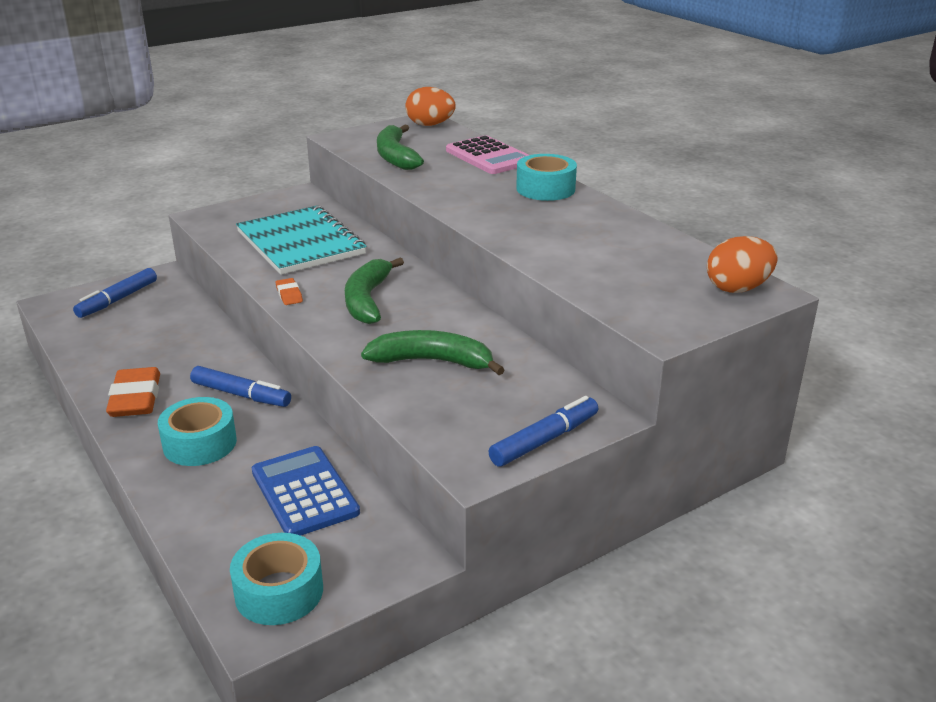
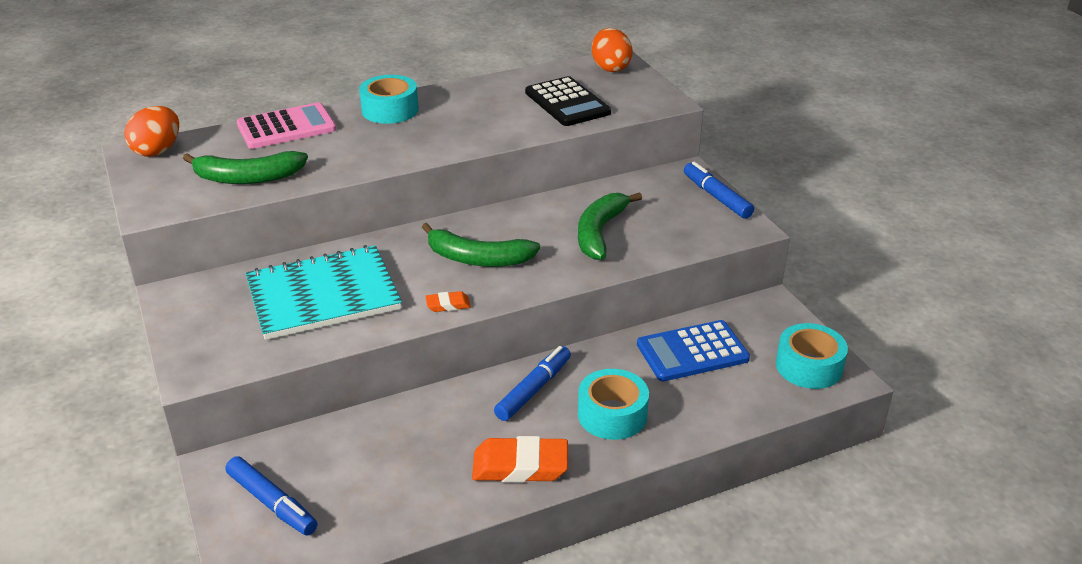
camera: 80 degrees left, 5 degrees up
none -> black calculator [525,76,611,126]

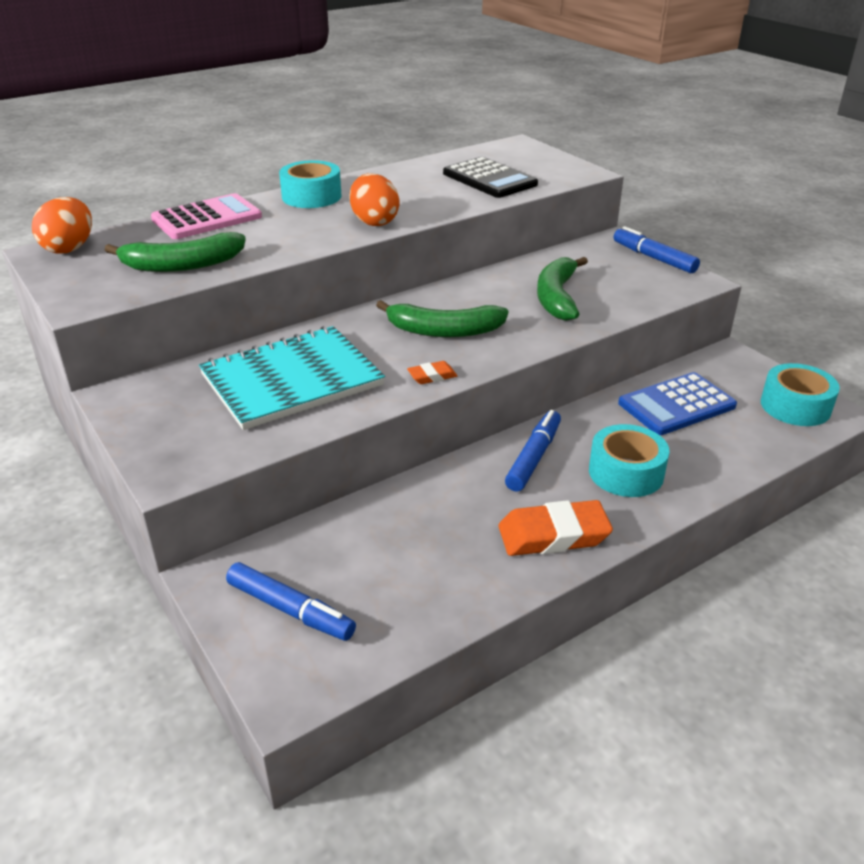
camera: 10 degrees left, 0 degrees up
orange egg [592,28,633,72] -> orange egg moved to [350,173,399,226]

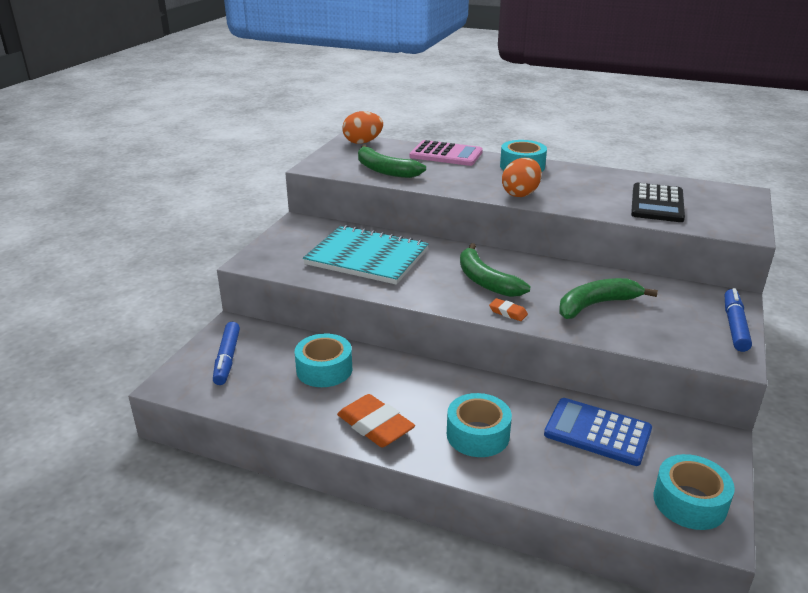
camera: 55 degrees right, 5 degrees down
orange eraser [407,361,457,384] -> orange eraser moved to [489,298,528,321]
blue marker [505,410,561,492] -> none
none -> turquoise tape [295,333,352,387]

